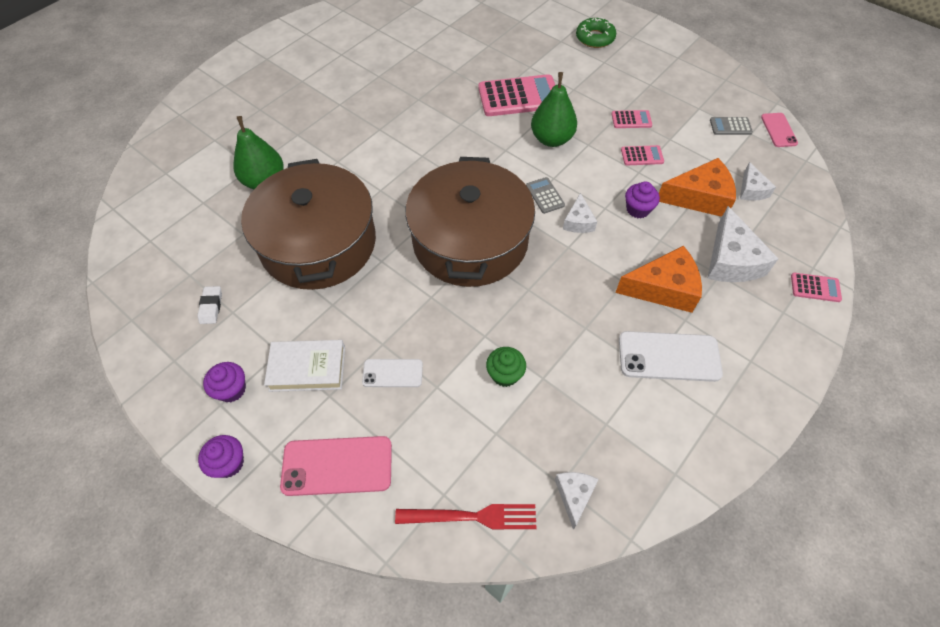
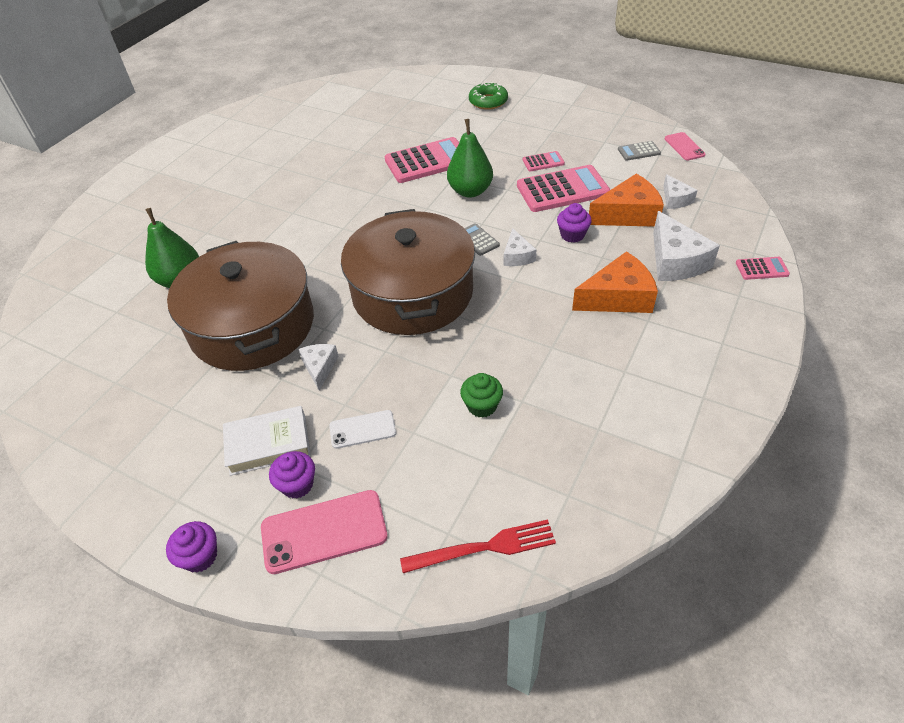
camera: 10 degrees left, 10 degrees down
white eraser [198,286,222,324] -> none
purple cupcake [203,362,246,402] -> purple cupcake moved to [269,451,315,499]
white cheese [555,472,599,530] -> white cheese moved to [298,344,339,390]
white phone [619,331,723,382] -> none
pink calculator [621,145,664,165] -> pink calculator [517,165,610,212], size x2.09

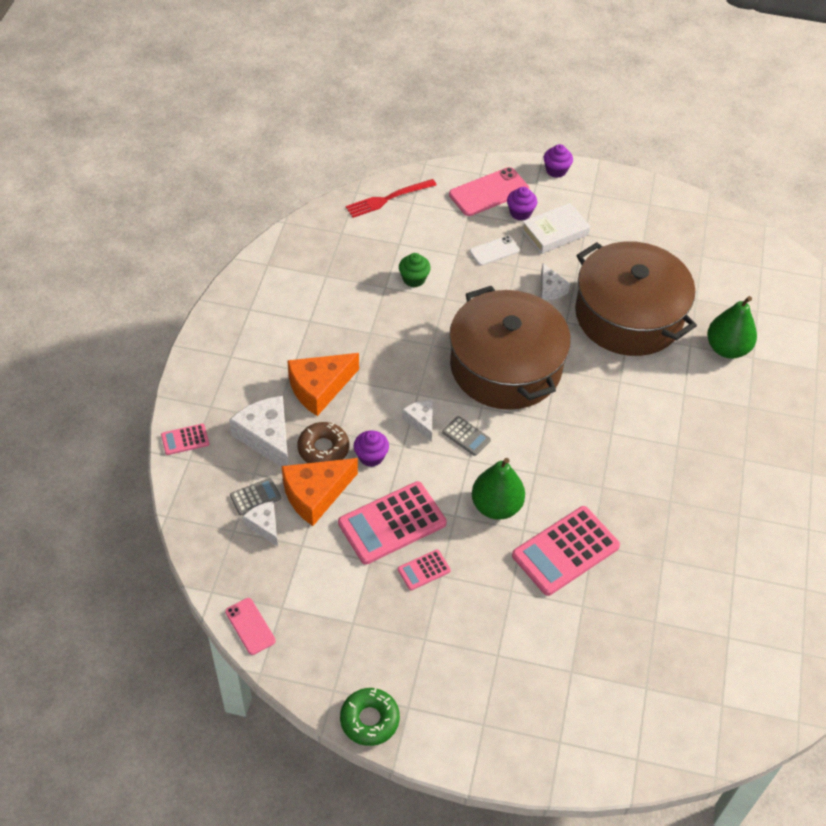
camera: 160 degrees right, 5 degrees up
green donut [469,82,508,110] -> green donut moved to [340,688,400,746]
grey calculator [618,141,661,161] -> grey calculator moved to [230,478,281,515]
none -> brown donut [297,422,349,463]

